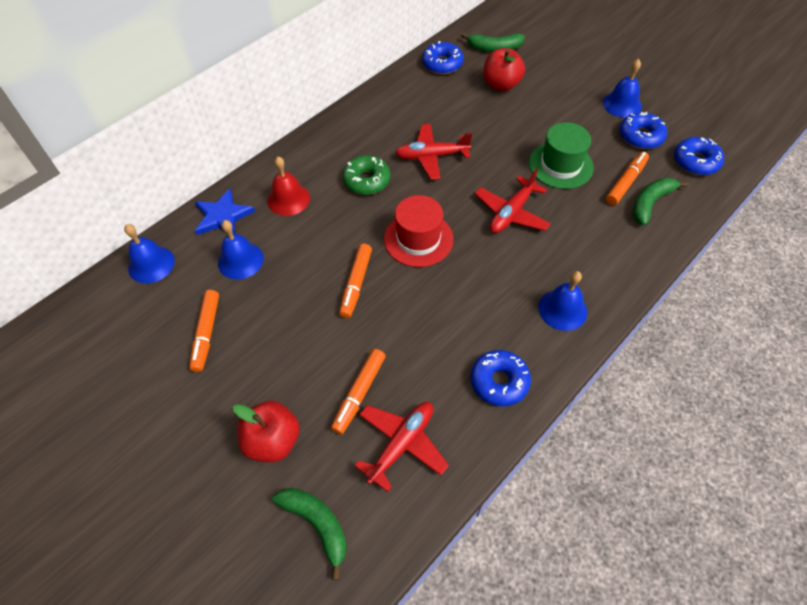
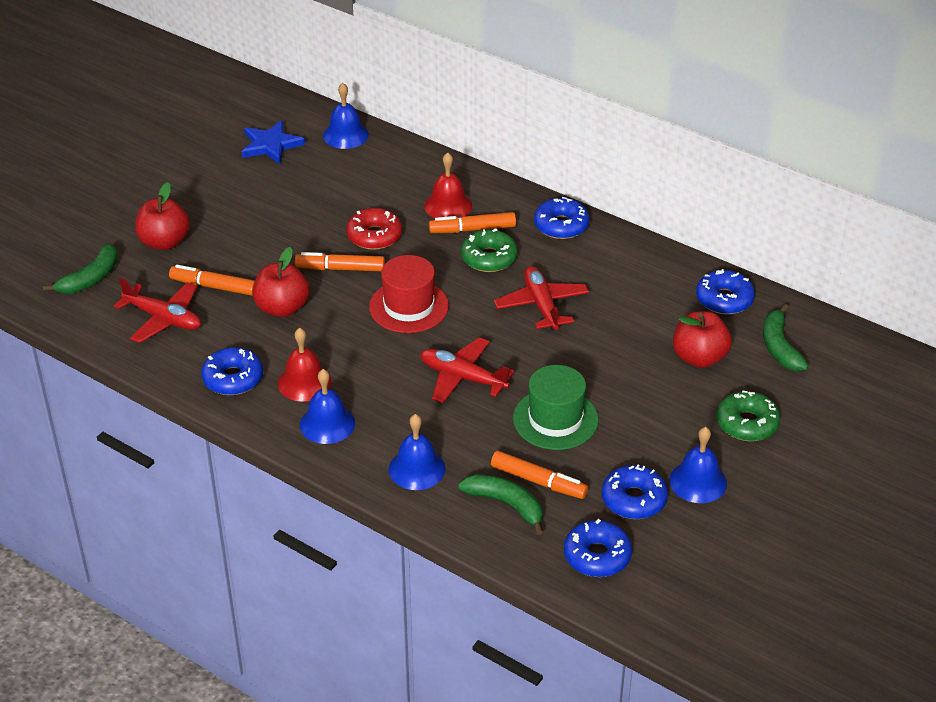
camera: 80 degrees right, 15 degrees down
orange marker [189,290,219,372] -> orange marker moved to [429,212,516,233]
blue star [195,188,255,235] -> blue star moved to [242,120,305,164]
blue bell [218,220,264,279] -> blue bell moved to [389,414,446,490]
none -> red apple [253,247,310,317]
none -> red bell [278,328,332,402]
none -> red donut [346,208,402,250]
none -> blue donut [534,197,590,239]
none -> green donut [717,390,780,441]

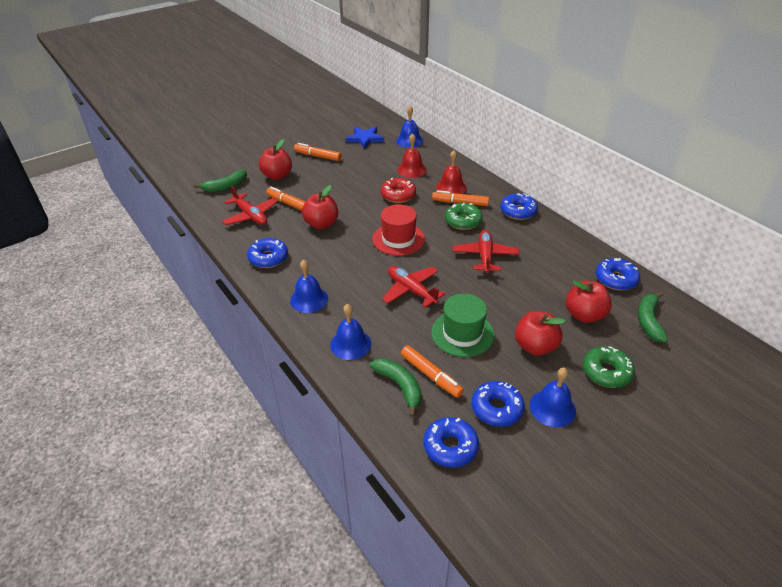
camera: 20 degrees right, 0 degrees up
red bell [278,328,332,402] -> red bell moved to [397,133,427,178]
orange marker [295,252,385,271] -> orange marker moved to [294,143,342,161]
none -> red apple [515,311,566,356]

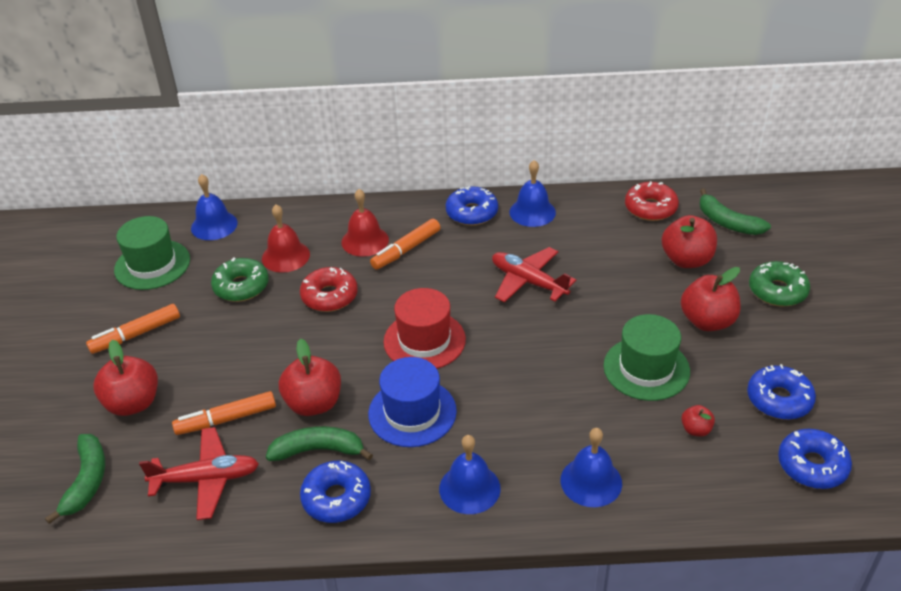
camera: 55 degrees left, 0 degrees up
blue star [346,127,384,149] -> green hat [114,216,190,290]
green banana [369,358,422,417] -> green banana moved to [266,426,373,461]
red plane [382,266,446,308] -> none
orange marker [401,345,464,398] -> red apple [681,405,715,436]
green donut [445,202,483,230] -> green donut moved to [211,258,269,302]
blue bell [530,368,576,427] -> blue bell moved to [509,160,556,227]
blue donut [596,258,640,291] -> red donut [625,181,679,221]
none -> blue hat [368,357,457,447]

